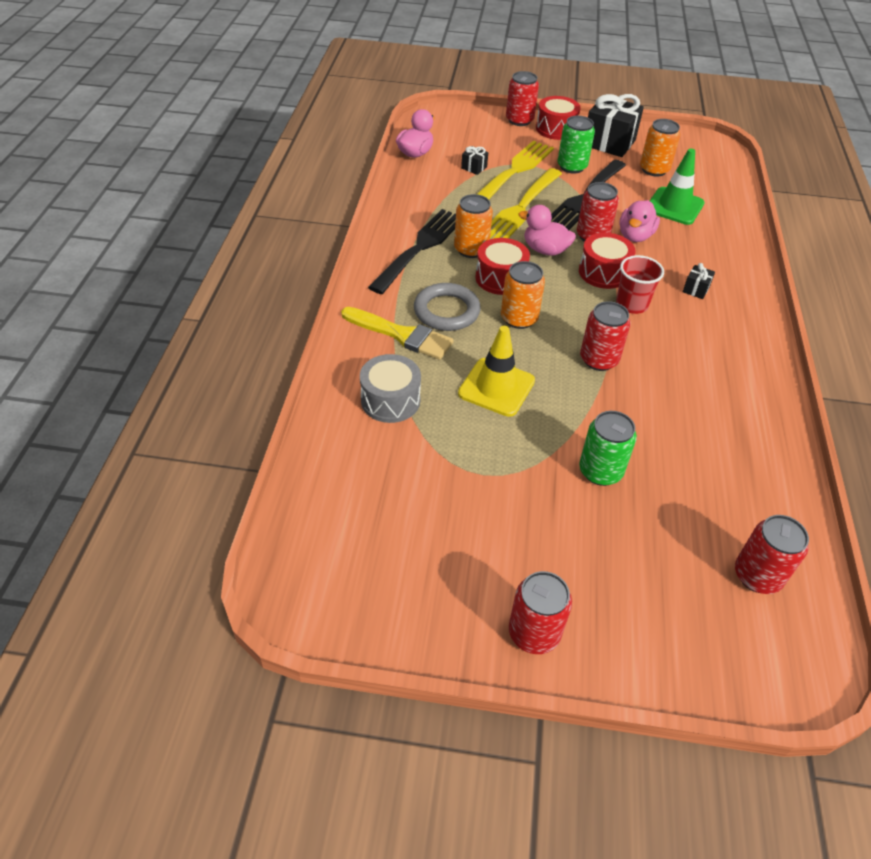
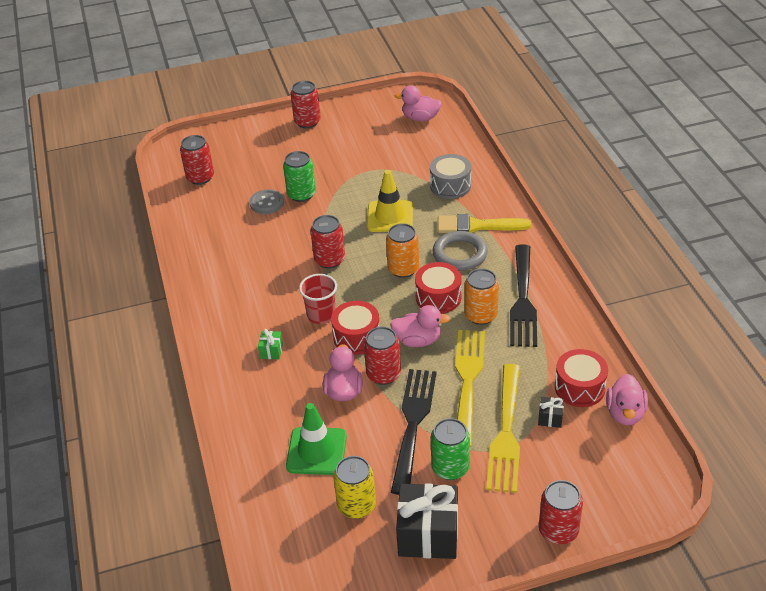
camera: 160 degrees right, 5 degrees down
red drum [536,96,581,140] -> red drum moved to [555,349,608,407]
orange can [640,119,680,177] -> yellow can [333,456,376,519]
black gift [683,263,715,299] -> green gift [258,329,283,359]
none -> grey button [249,189,284,214]
none -> pink duck [394,85,442,121]

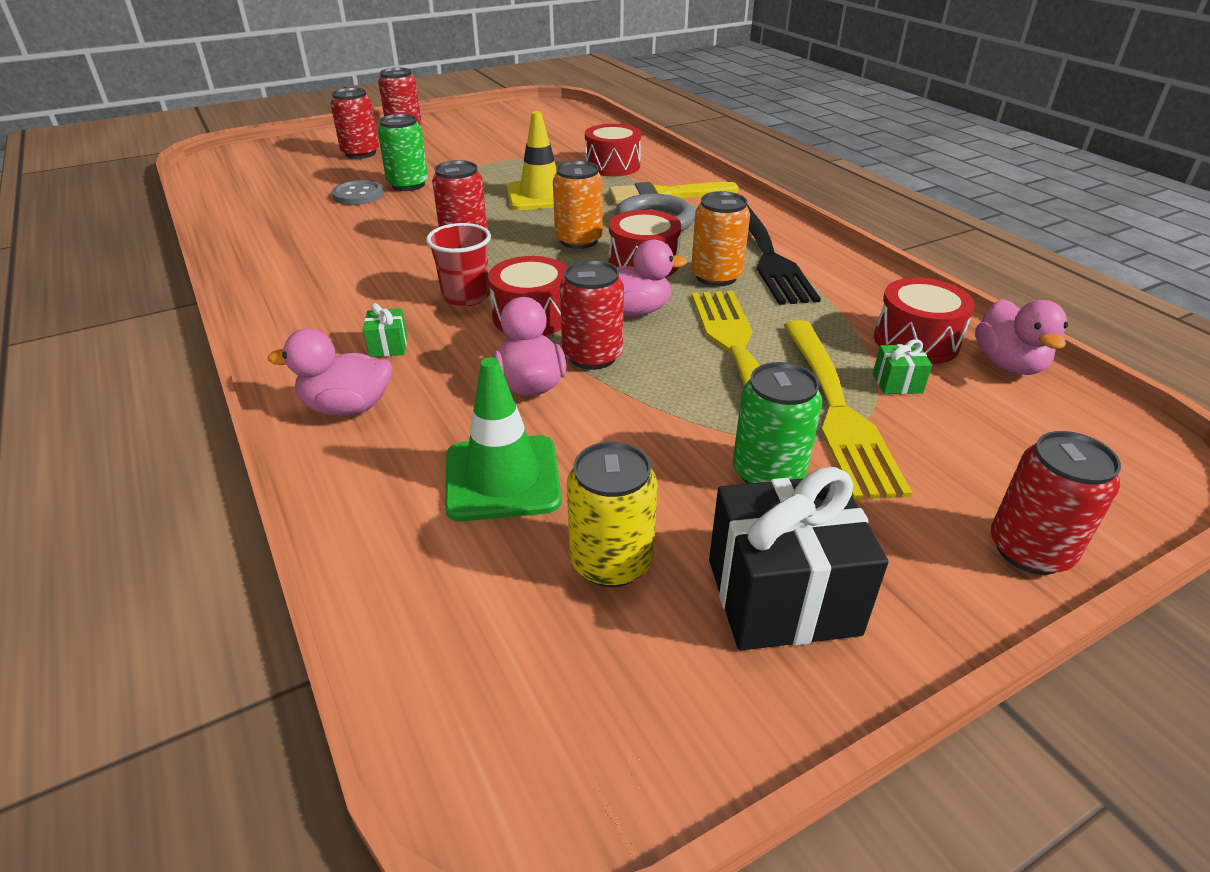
camera: 15 degrees left, 5 degrees down
red can [180,135,214,185] -> red can moved to [330,88,379,159]
black fork [391,369,437,495] -> none
pink duck [394,85,442,121] -> pink duck moved to [268,329,392,416]
grey drum [430,154,471,199] -> red drum [585,124,641,176]
black gift [538,397,564,428] -> green gift [873,339,932,394]

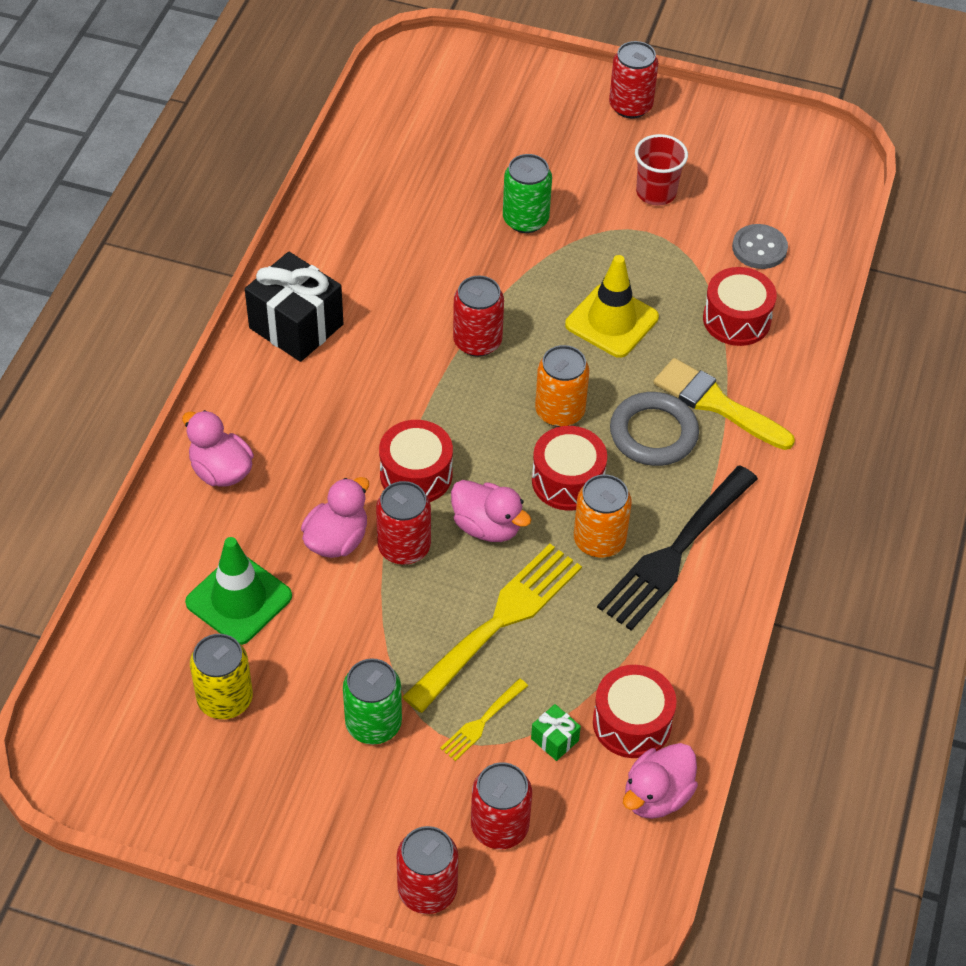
camera: 45 degrees right, 15 degrees up
red can [330,88,379,159] -> red can moved to [471,762,532,849]
grey button [332,180,384,205] -> grey button moved to [732,224,788,269]
green gift [363,303,407,357] -> none
red cup [426,223,491,307] -> red cup moved to [635,134,688,206]
black gift [709,467,889,650] -> black gift moved to [245,252,344,362]
yellow fork [784,320,912,500] -> yellow fork [440,678,528,761], size x0.46

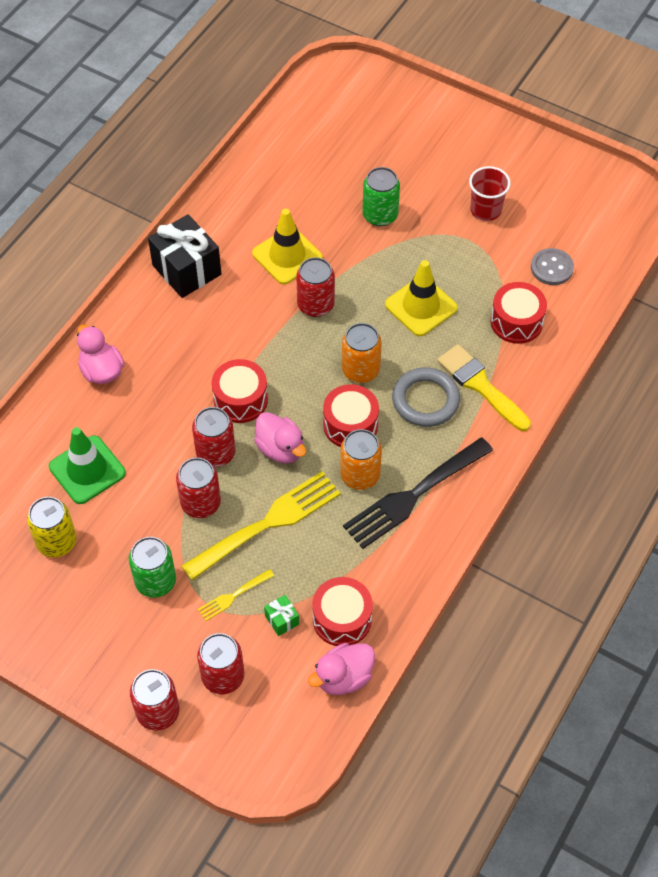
camera: 15 degrees right, 5 degrees up
pink duck [301,477,369,558] -> none
red can [609,41,658,119] -> red can moved to [176,458,221,518]
none -> yellow traffic cone [252,209,323,284]

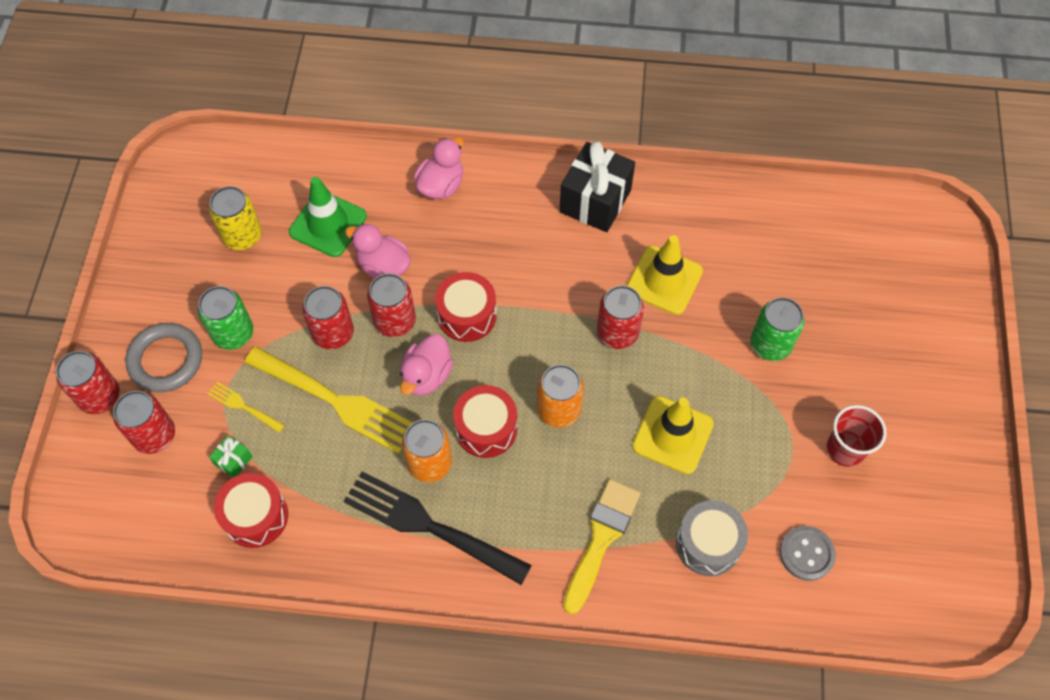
camera: 65 degrees right, 5 degrees up
pink duck [308,643,375,695] -> pink duck moved to [345,223,411,279]
grey ring [392,367,460,427] -> grey ring moved to [125,323,202,392]
red drum [490,282,547,344] -> grey drum [676,500,748,576]

